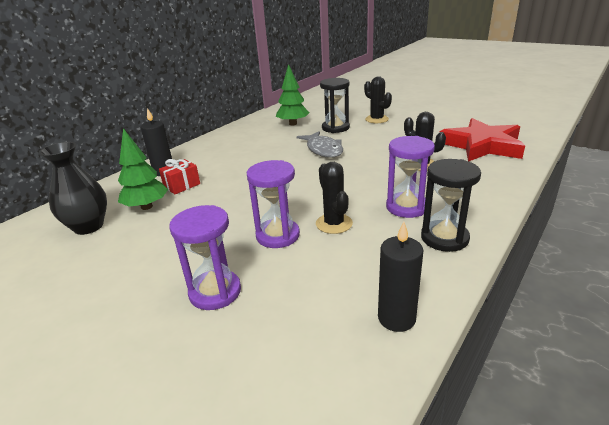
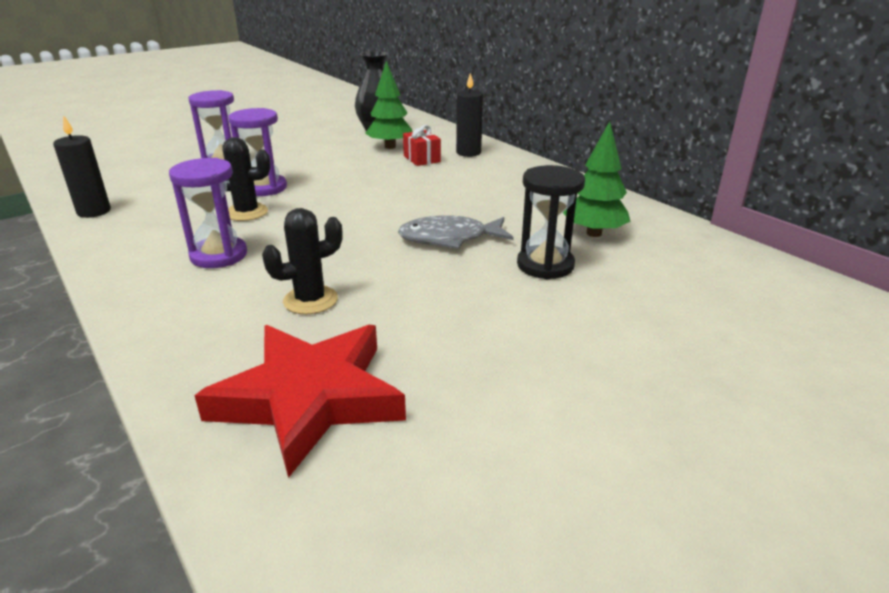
camera: 105 degrees right, 0 degrees up
black cactus [364,76,392,123] -> none
black hourglass [421,159,481,252] -> none

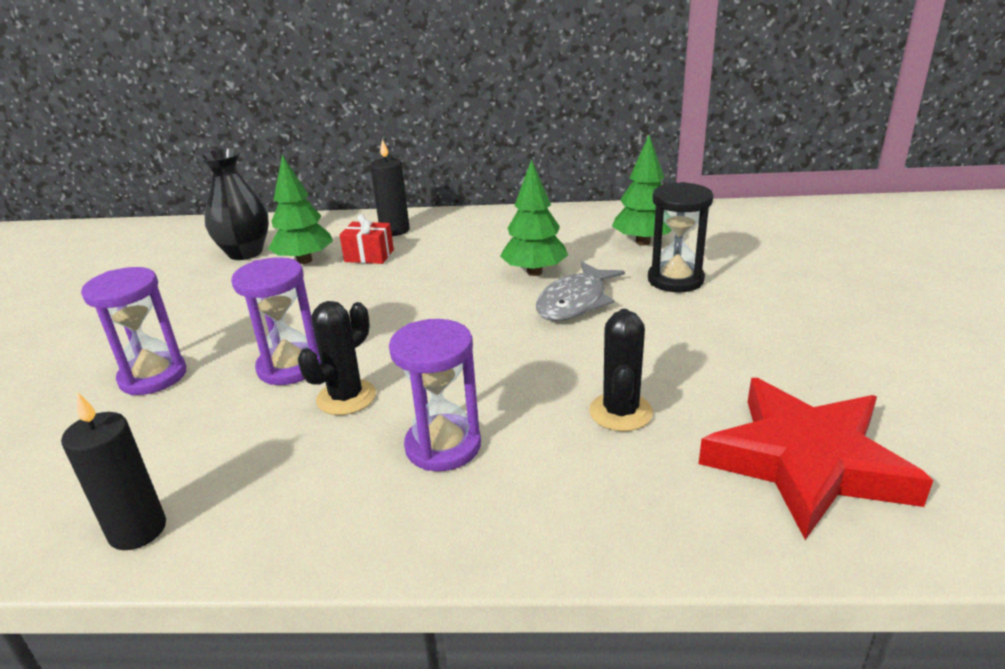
camera: 50 degrees left, 0 degrees up
none -> green tree [500,159,568,276]

